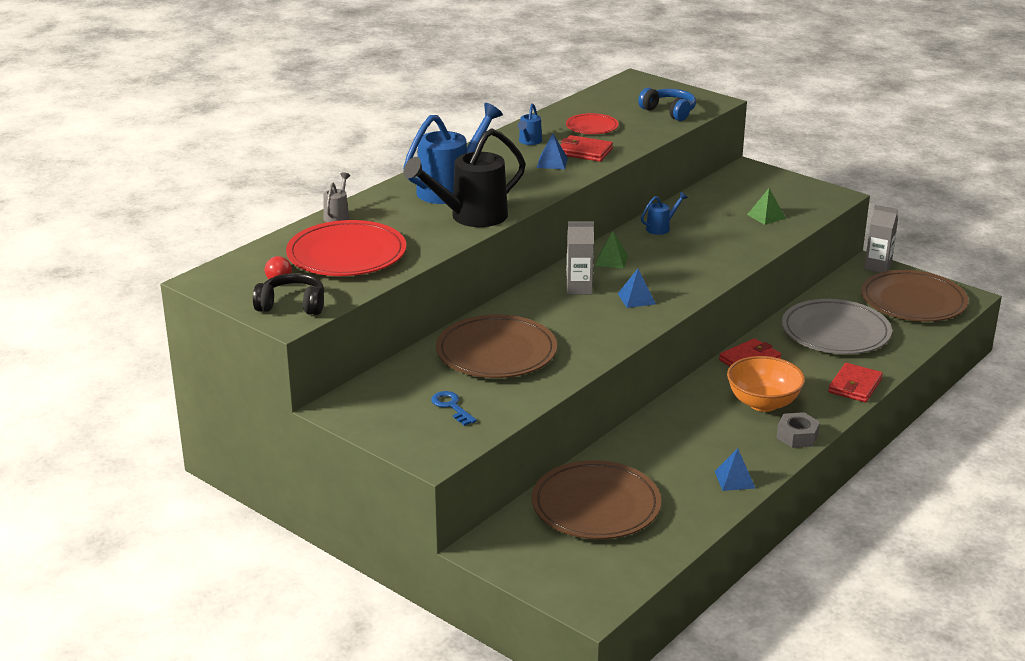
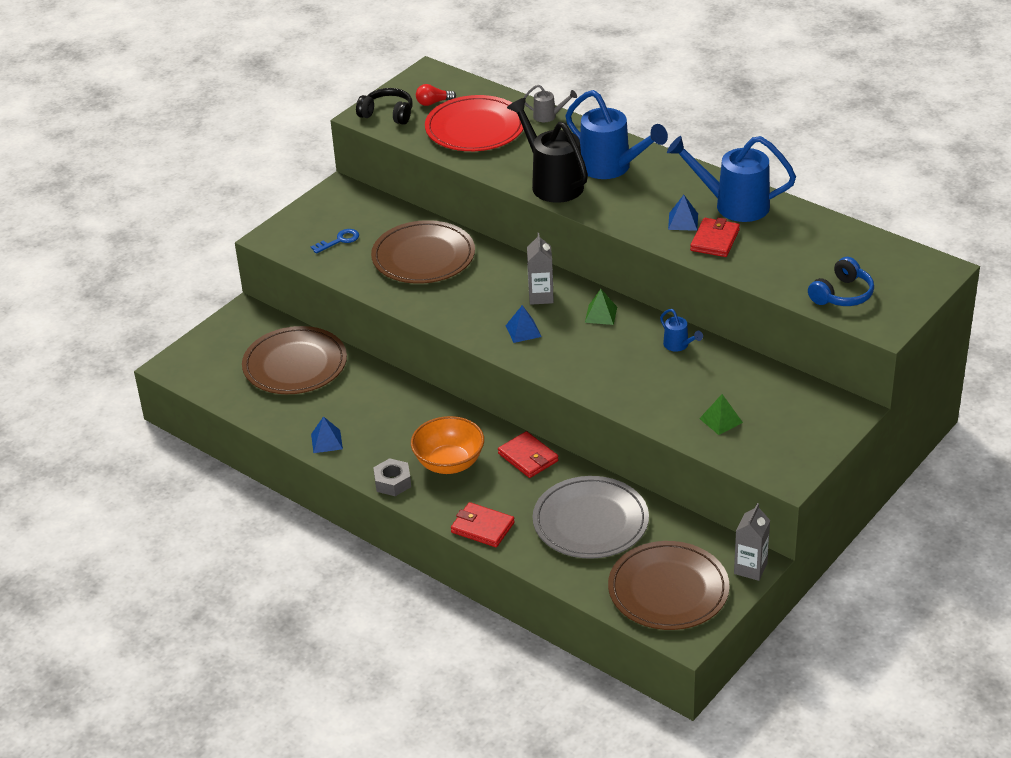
camera: 90 degrees right, 10 degrees up
black headphones [253,273,324,315] -> black headphones turned 75 degrees counterclockwise [356,88,413,125]
blue watering can [518,103,542,145] -> blue watering can [667,136,796,222], size x2.17
red plate [566,113,619,134] -> none

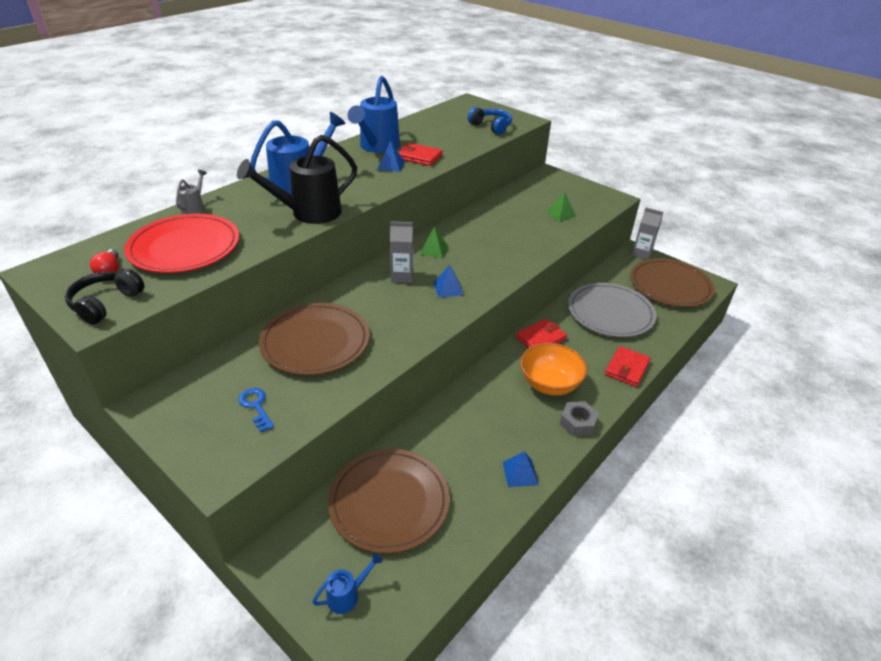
camera: 90 degrees left, 0 degrees up
blue watering can [660,309,703,352] -> blue watering can moved to [312,553,383,614]

